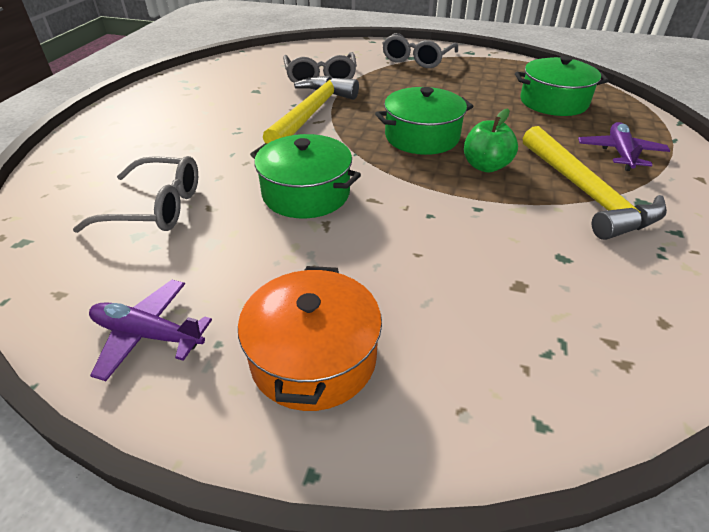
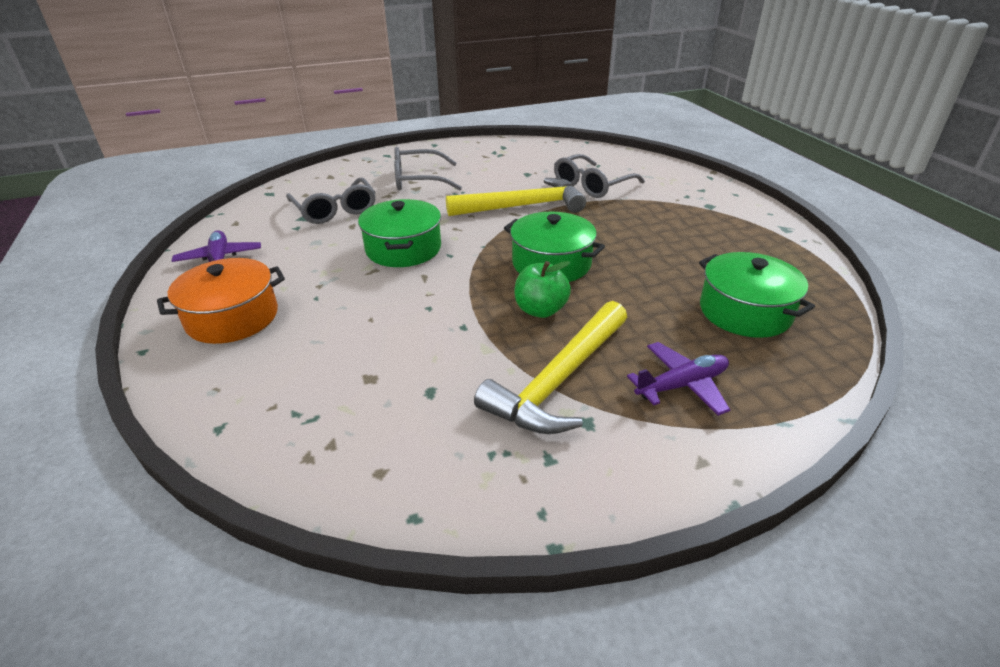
camera: 55 degrees right, 5 degrees down
grey glasses [382,33,458,68] -> grey glasses moved to [394,147,462,190]

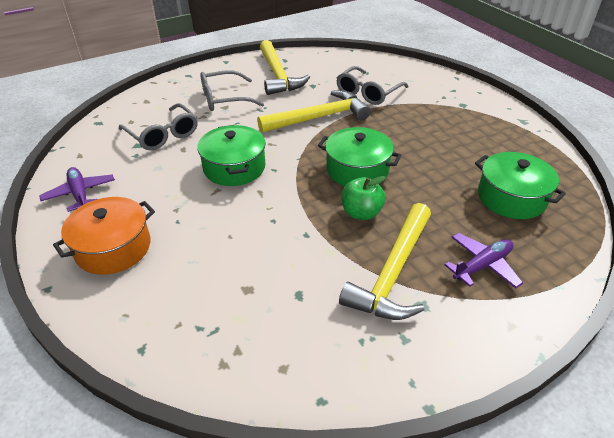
camera: 10 degrees left, 5 degrees up
none -> yellow hammer [260,40,310,95]

